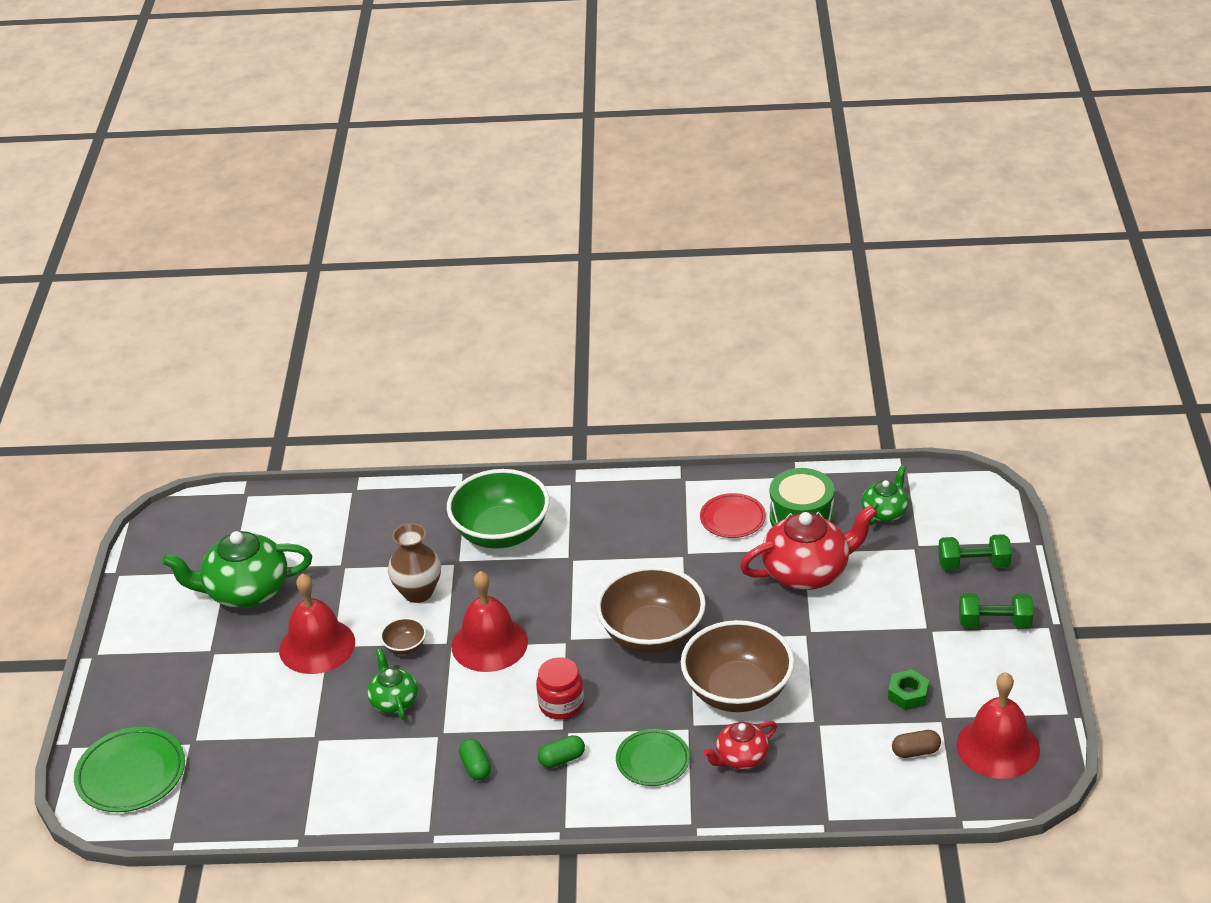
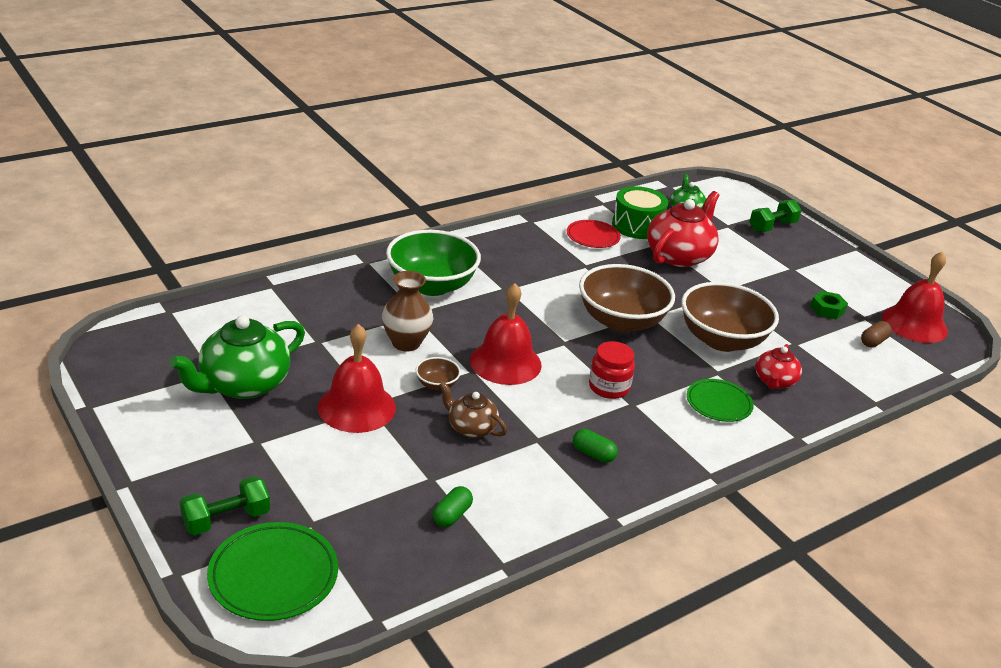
camera: 40 degrees left, 5 degrees down
green teapot [367,648,418,720] -> brown teapot [439,382,507,438]
green capsule [538,735,585,768] -> green capsule moved to [433,486,473,527]
green dumbbell [959,593,1033,628] -> green dumbbell moved to [180,476,270,535]

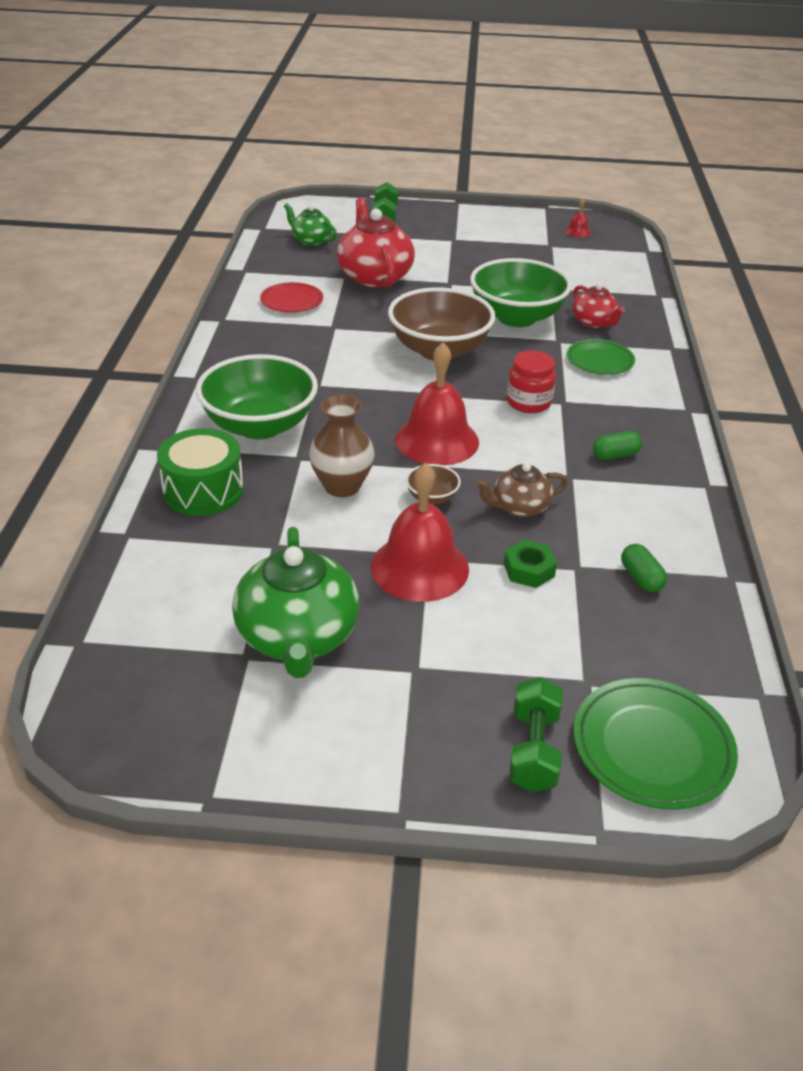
camera: 50 degrees left, 5 degrees up
green drum [612,186,668,239] -> green drum moved to [157,428,244,516]
brown bowl [681,282,779,352] -> green bowl [470,258,572,327]
green nut [810,291,848,320] -> green nut moved to [504,540,557,588]
brown capsule [861,321,892,347] -> none
red bell [882,251,948,343] -> red bell [565,199,591,237], size x0.43

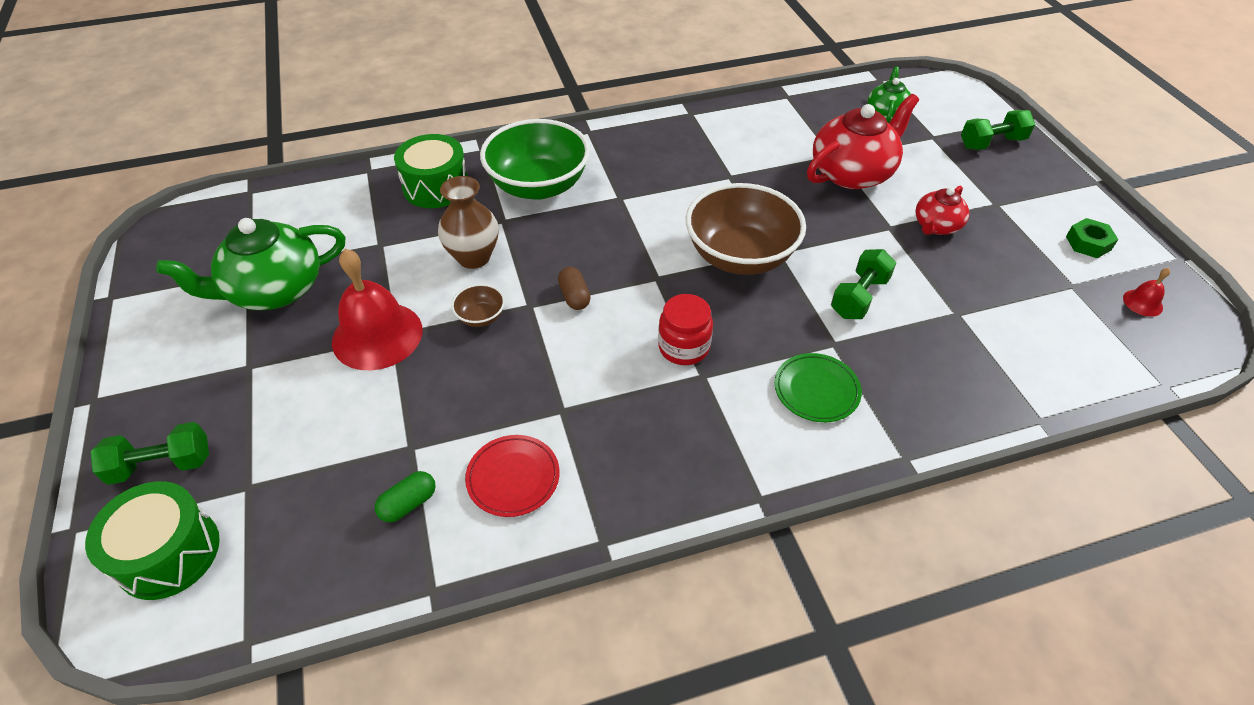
camera: 70 degrees right, 10 degrees up
red plate [260,282,323,313] -> red plate moved to [465,435,560,517]
red bell [395,342,479,466] -> brown capsule [558,267,591,310]
green bowl [470,258,572,327] -> green dumbbell [831,249,896,319]
brown teapot [475,462,568,517] -> none
green nut [504,540,557,588] -> green nut moved to [1066,218,1118,258]
red teapot [573,283,625,328] -> red teapot moved to [915,186,969,235]
green plate [573,678,738,810] -> green drum [85,481,220,600]
green capsule [593,431,642,460] -> none

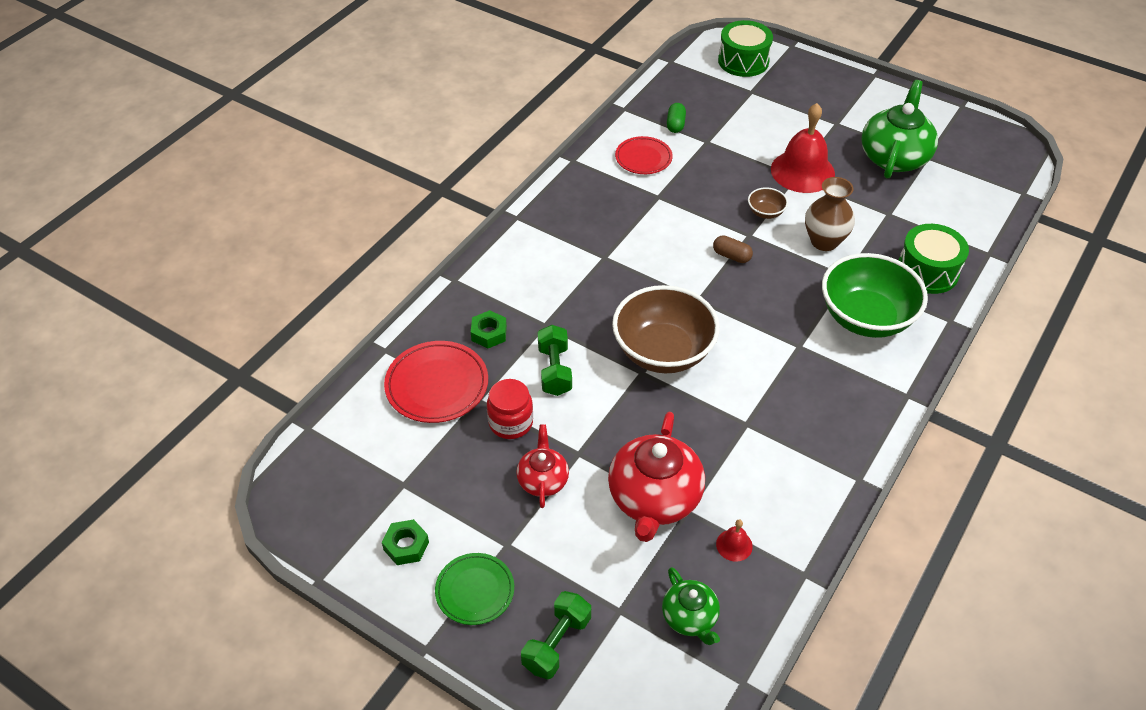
camera: 140 degrees right, 0 degrees up
green dumbbell [90,422,209,485] -> none
red jar [658,294,713,365] -> red jar moved to [487,379,533,439]
green plate [775,353,862,422] -> green plate moved to [435,553,514,625]
red bell [1123,268,1170,317] -> red bell moved to [716,520,753,562]
none -> red plate [384,341,488,423]
none -> green nut [471,310,507,348]

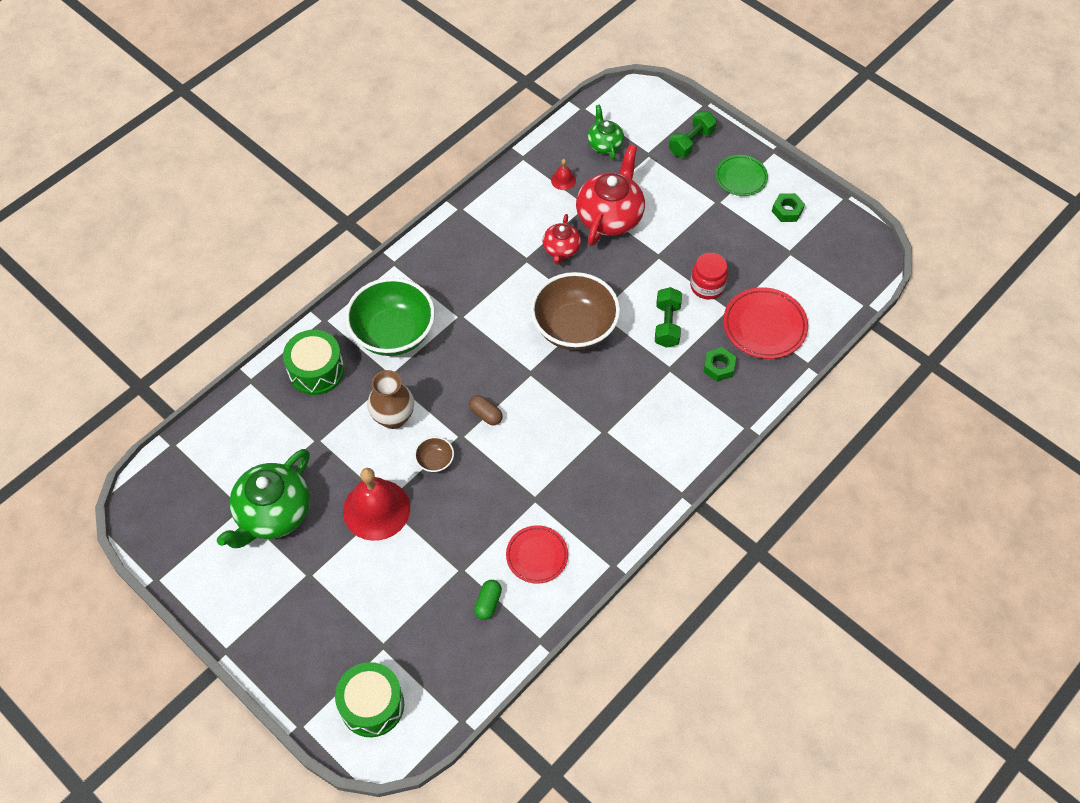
camera: 170 degrees left, 10 degrees up
red teapot [516,425,569,508] -> red teapot moved to [543,214,581,265]

